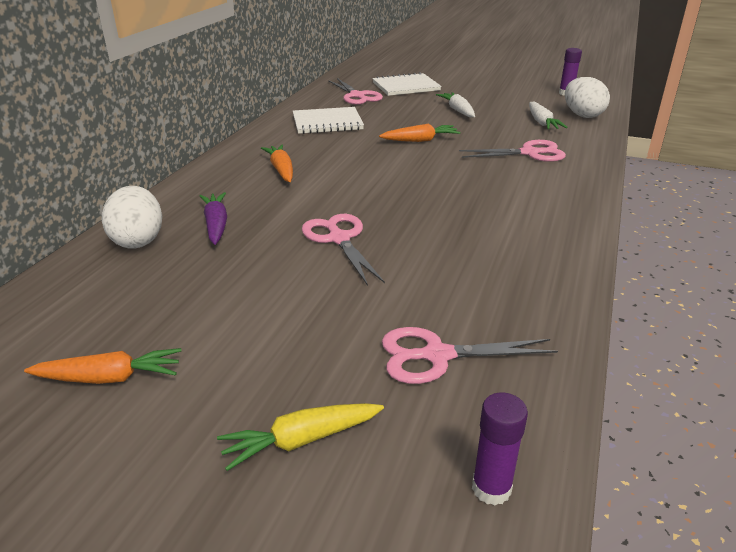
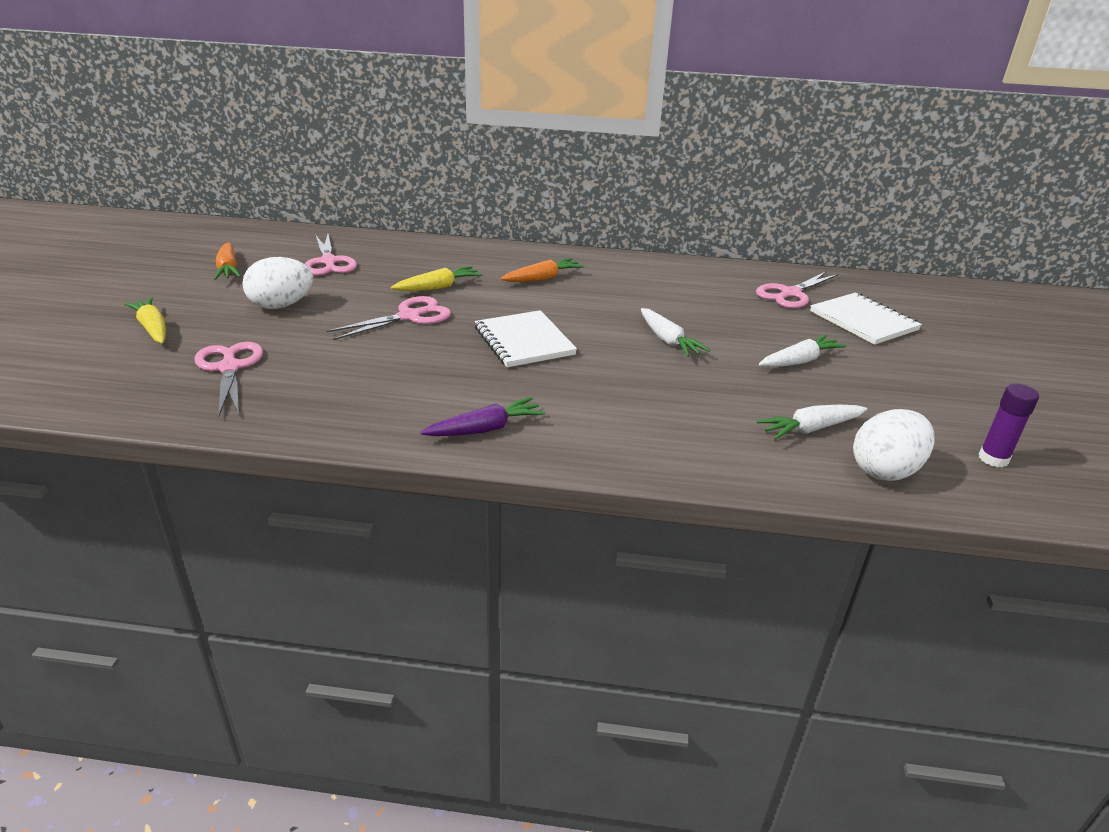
camera: 75 degrees right, 0 degrees up
white egg [102,186,162,249] -> white egg moved to [242,257,313,309]
purple carrot [199,192,227,245] -> purple carrot moved to [420,397,546,436]
white notebook [293,107,364,134] -> white notebook moved to [475,310,577,367]
orange carrot [379,123,460,142] -> white carrot [641,308,710,357]
pink scissors [459,140,566,162] -> pink scissors moved to [305,234,357,275]
purple glue stick [472,393,528,505] -> none
none -> yellow carrot [391,266,482,291]

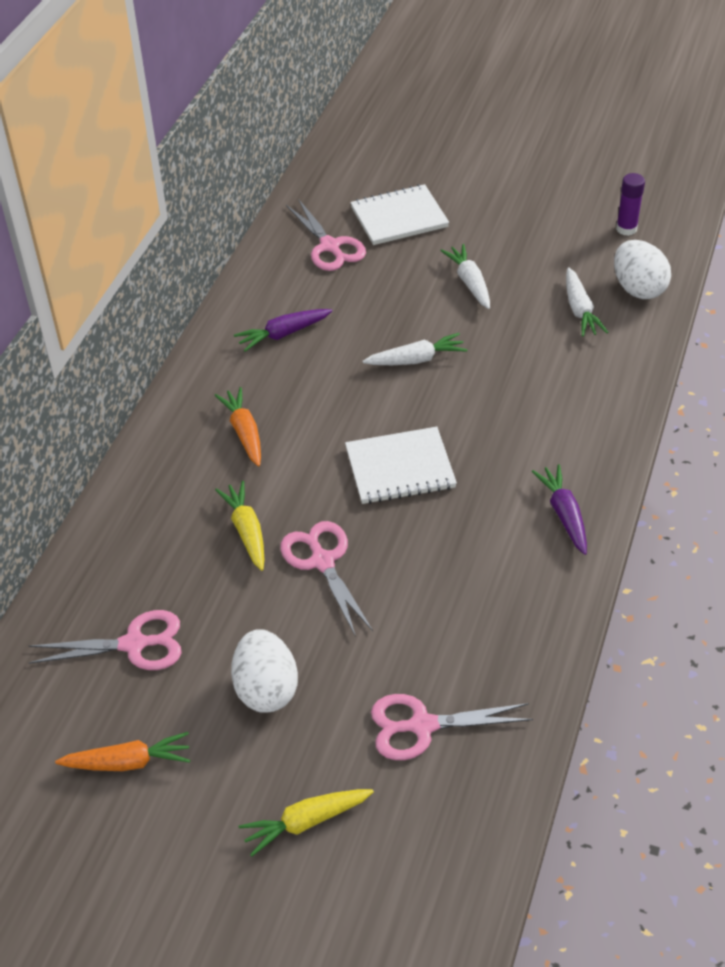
camera: 75 degrees left, 15 degrees up
none -> purple carrot [234,309,332,352]

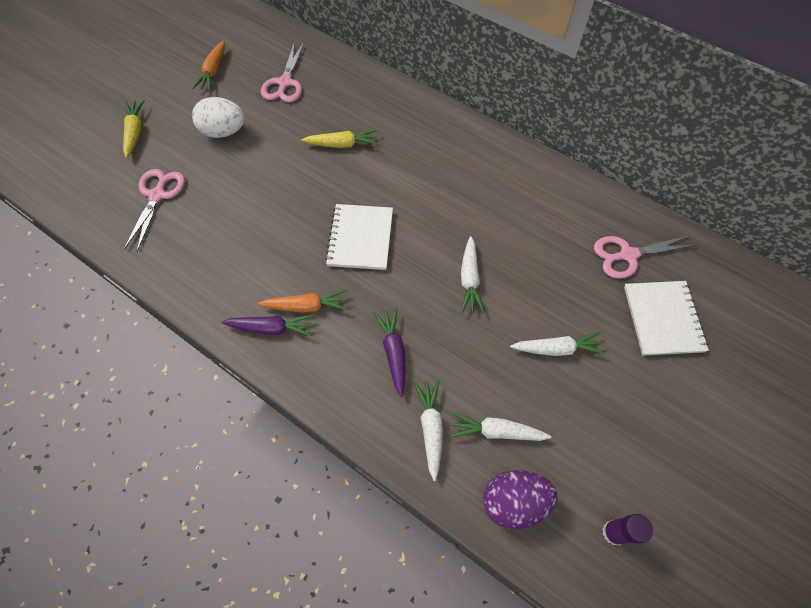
camera: 105 degrees right, 15 degrees up
orange carrot [215,387,261,467] -> orange carrot moved to [258,289,348,313]
purple carrot [234,309,332,352] -> purple carrot moved to [374,308,406,397]
pink scissors [280,521,373,637] -> none
white egg [614,240,671,299] -> purple egg [483,470,558,529]
none -> white carrot [414,380,443,481]

